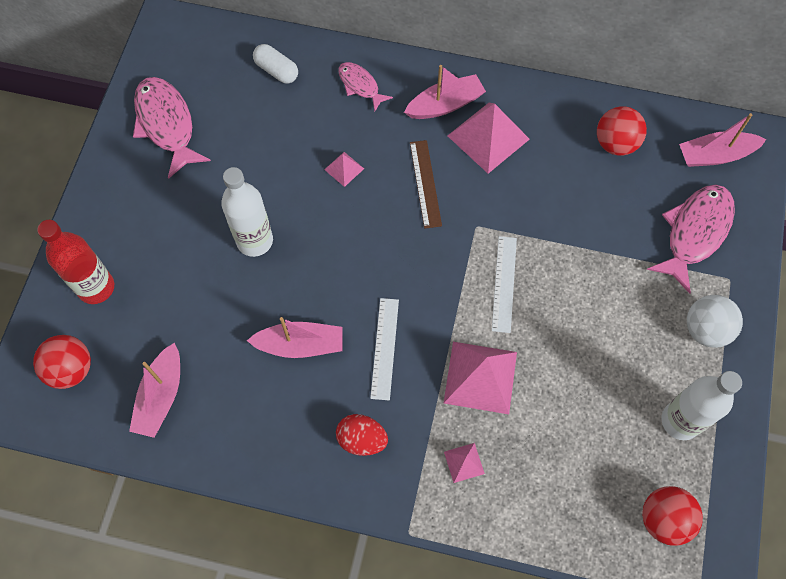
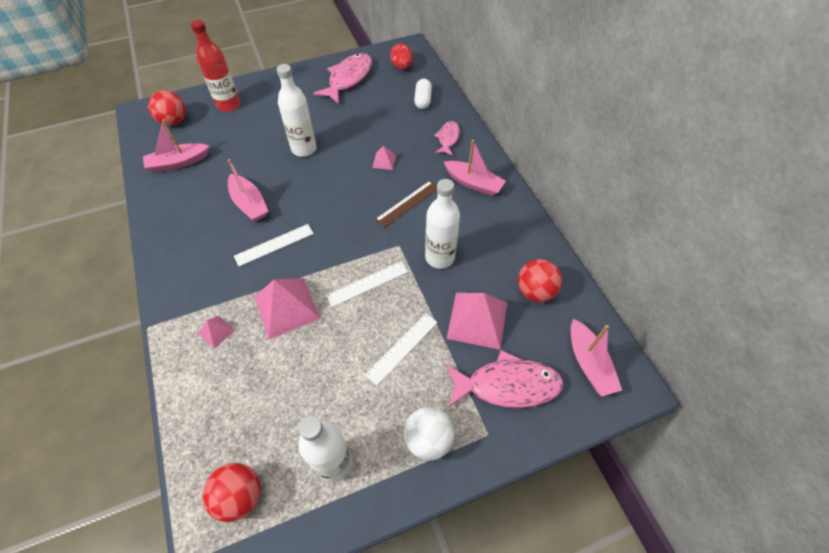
camera: 55 degrees right, 10 degrees down
red egg [336,414,388,456] -> red egg moved to [390,44,413,69]
pink pyramid [447,103,530,174] -> pink pyramid moved to [446,293,507,350]
pink boat [679,113,766,167] -> pink boat turned 150 degrees counterclockwise [571,319,622,397]
none -> white ruler [365,313,438,386]
none -> white bottle [425,179,460,269]

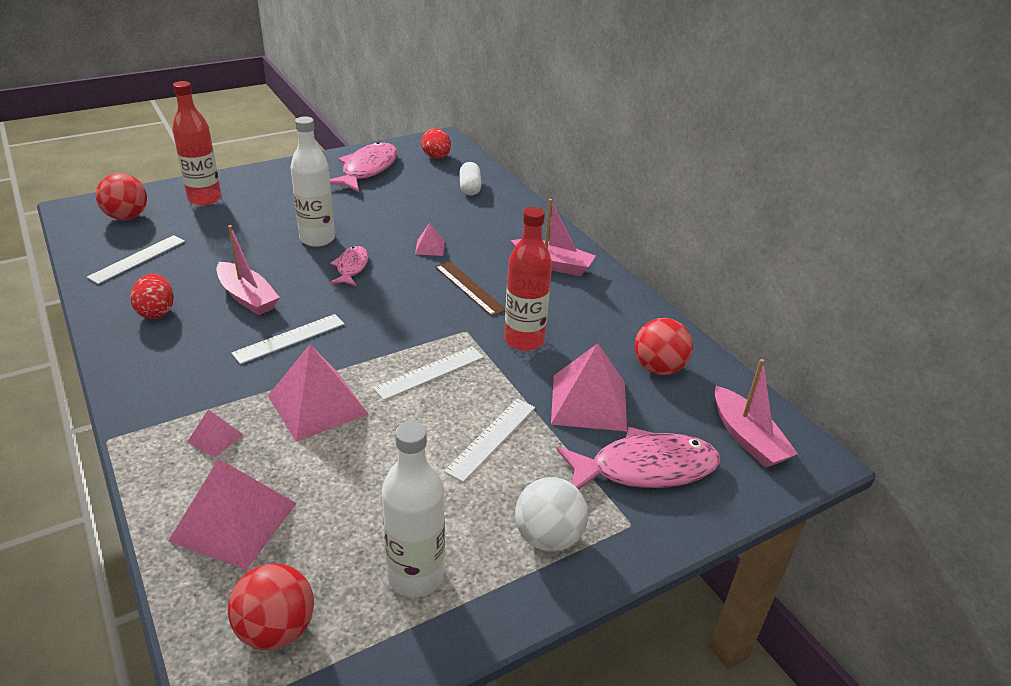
camera: 10 degrees left, 20 degrees down
pink boat [143,119,209,172] -> white ruler [87,235,185,284]
brown ruler [375,181,437,228] -> brown ruler turned 75 degrees counterclockwise [435,261,506,316]
white bottle [425,179,460,269] -> red bottle [504,207,552,351]
pink fish [434,121,460,156] -> pink fish moved to [330,246,368,286]
none -> red egg [130,274,174,319]
none -> pink pyramid [169,458,297,570]

